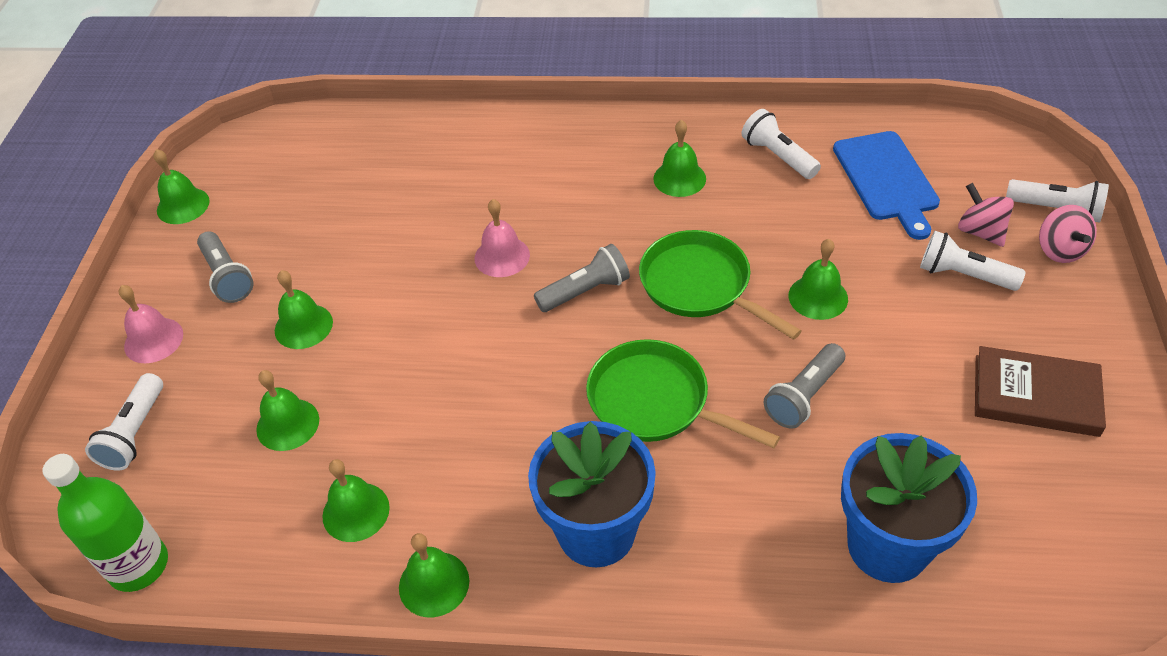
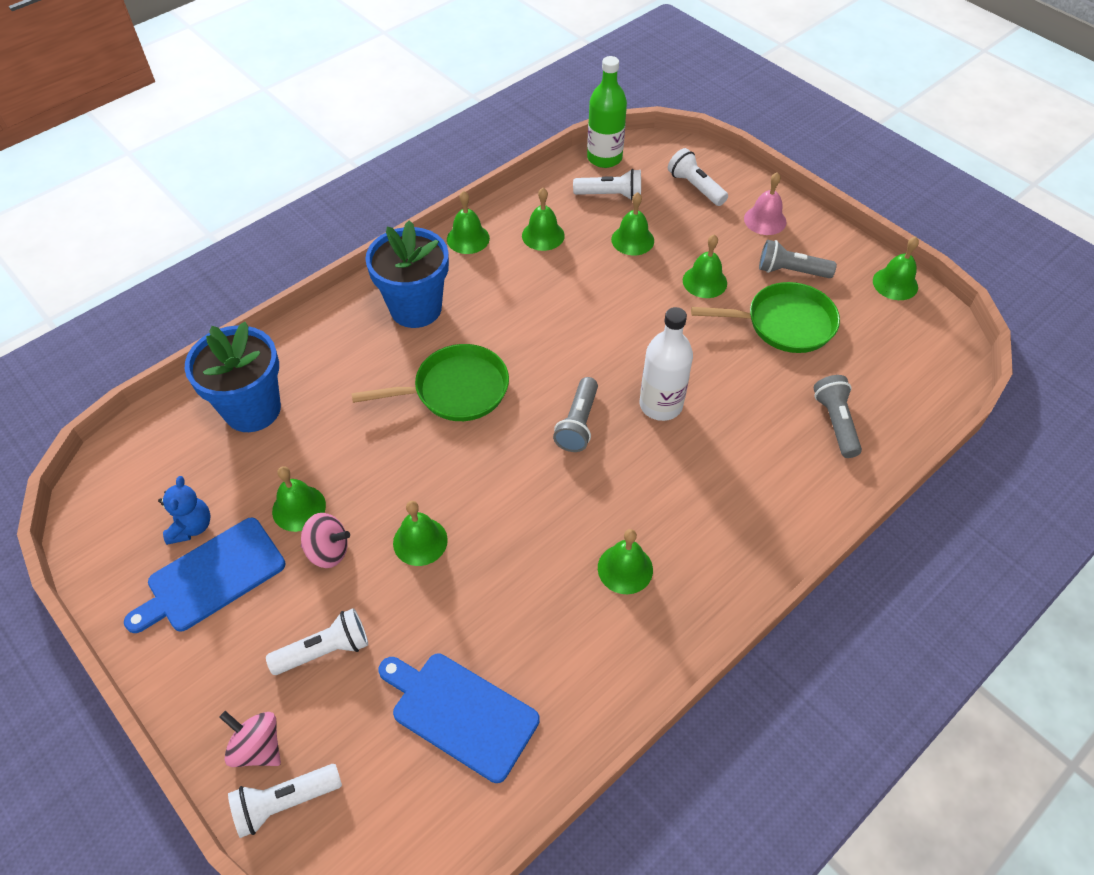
camera: 130 degrees right, 5 degrees up
pink bell [475,199,530,277] -> white bottle [640,307,693,421]
green pan [639,230,802,340] -> green pan moved to [691,282,840,353]
white flashlight [741,109,821,179] -> white flashlight moved to [573,169,641,200]
grey flashlight [764,343,845,429] -> grey flashlight moved to [813,375,862,458]
pink spinning top [958,183,1014,247] -> pink spinning top moved to [301,513,350,568]
brown book [975,346,1106,437] -> blue cutting board [124,518,286,633]
none -> blue teddy bear [158,476,211,545]
none -> green bell [272,466,326,532]

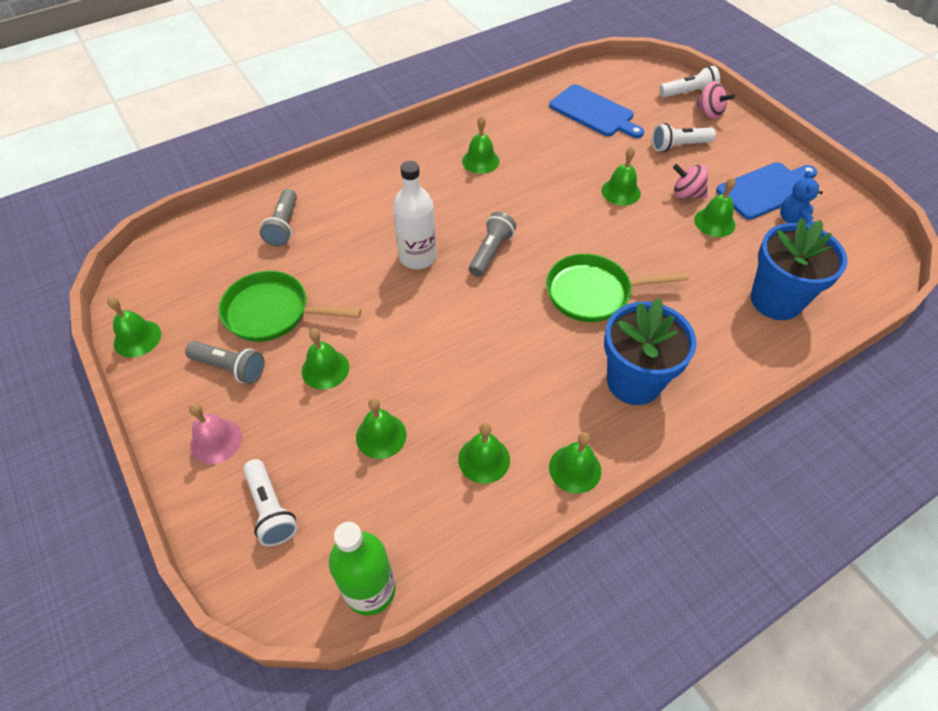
camera: 170 degrees left, 0 degrees up
white flashlight [573,169,641,200] -> none

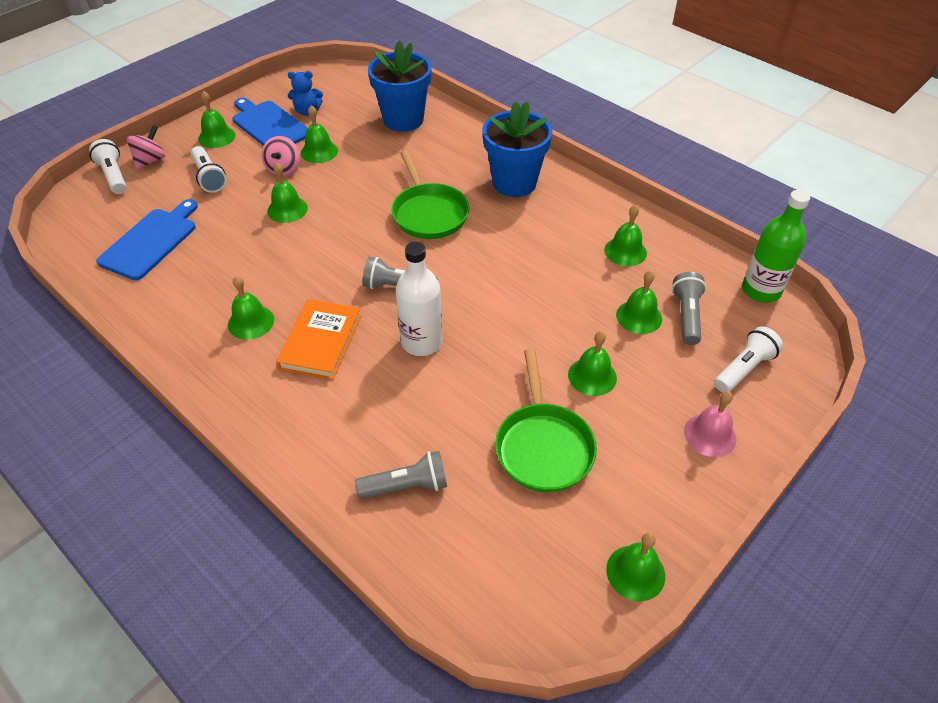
camera: 105 degrees left, 5 degrees down
grey flashlight [185,341,264,384] -> grey flashlight moved to [672,272,706,345]
green bell [549,432,601,494] -> green bell moved to [198,91,236,148]
none -> orange book [276,299,361,380]

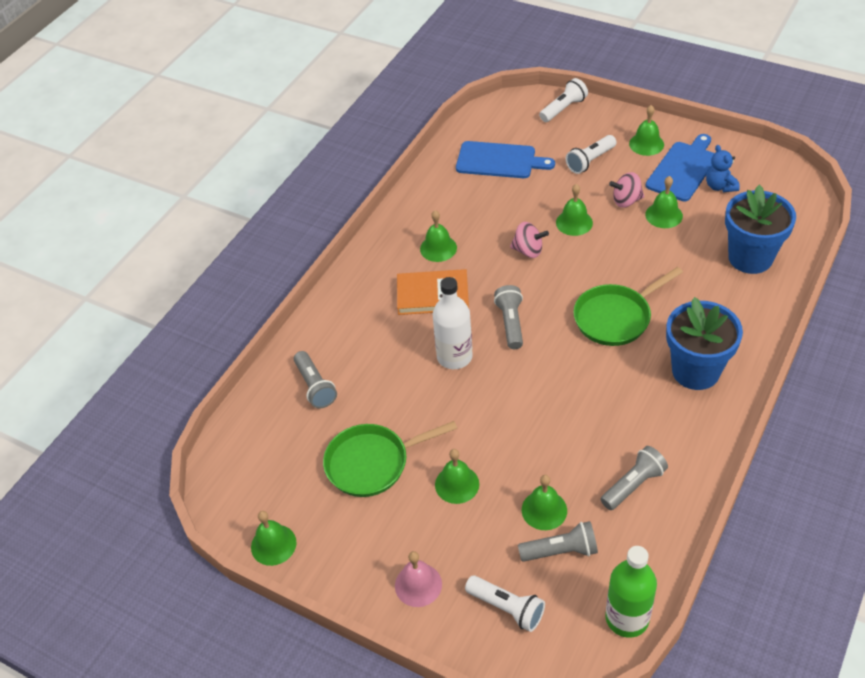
camera: 80 degrees right, 0 degrees up
pink spinning top [127,125,166,170] -> pink spinning top moved to [510,222,549,258]
green bell [604,205,647,266] -> grey flashlight [600,446,668,510]

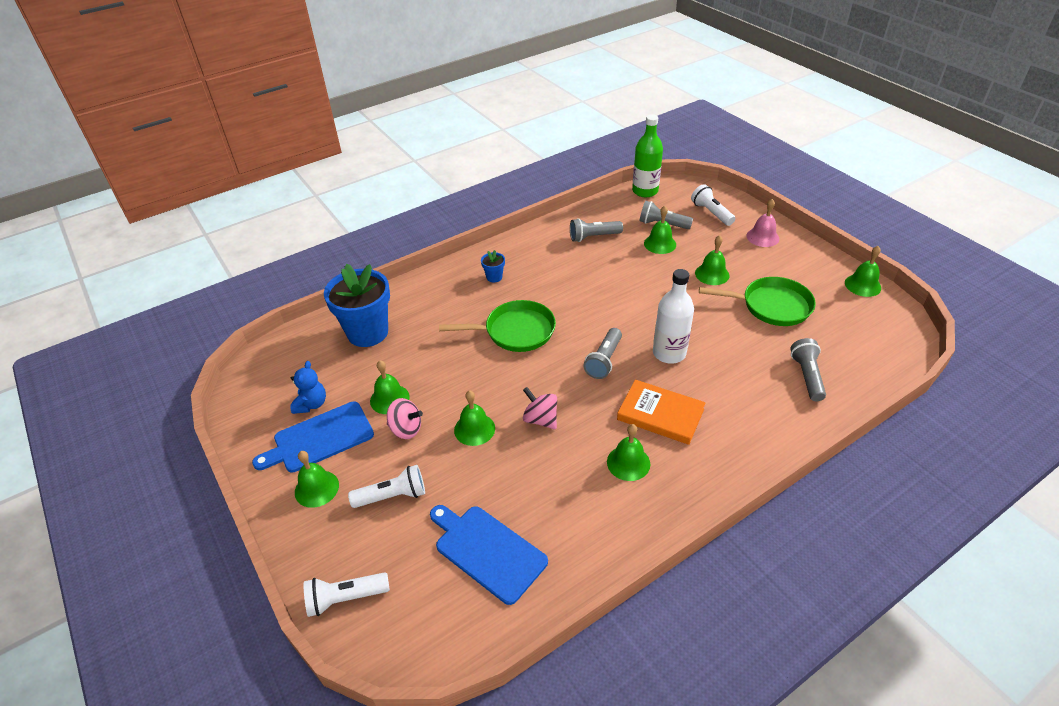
camera: 155 degrees left, 5 degrees down
blue flower pot [666,297,743,390] -> blue flower pot [481,250,505,282], size x0.42

